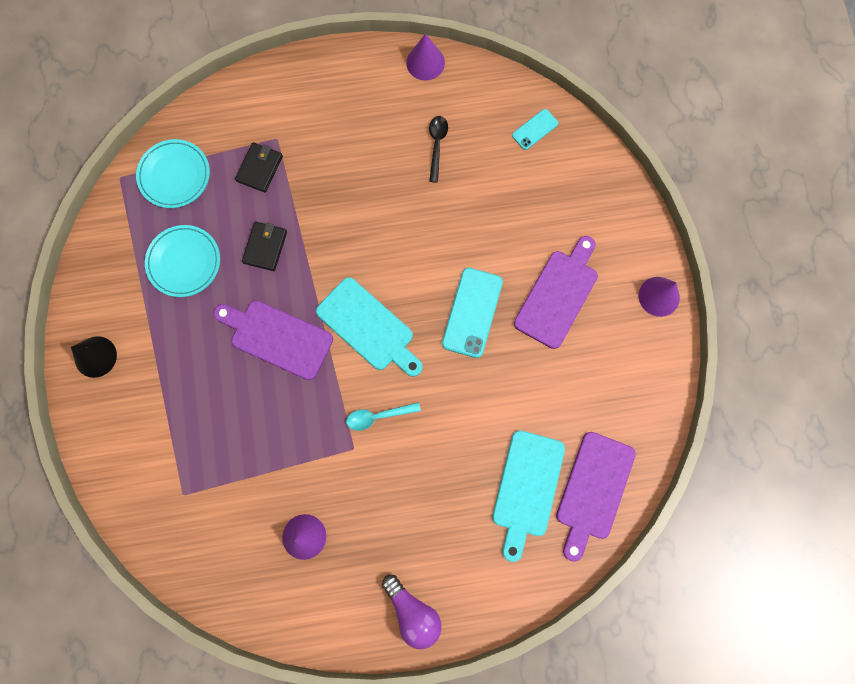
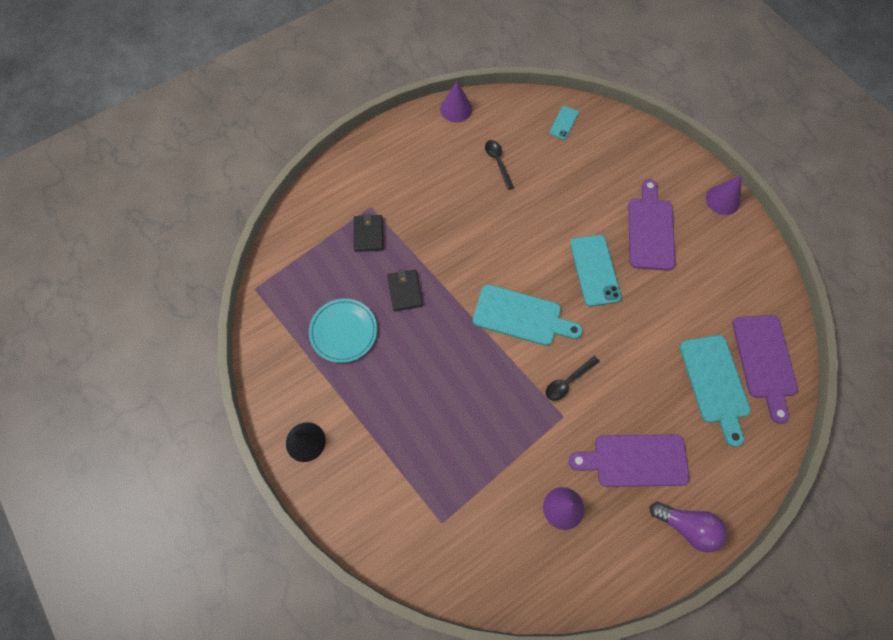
camera: 25 degrees left, 10 degrees down
turquoise plate [136,139,210,208] -> none
purple cutting board [214,300,333,380] -> purple cutting board moved to [569,434,690,487]
turquoise spoon [346,402,421,431] -> black spoon [546,356,600,401]

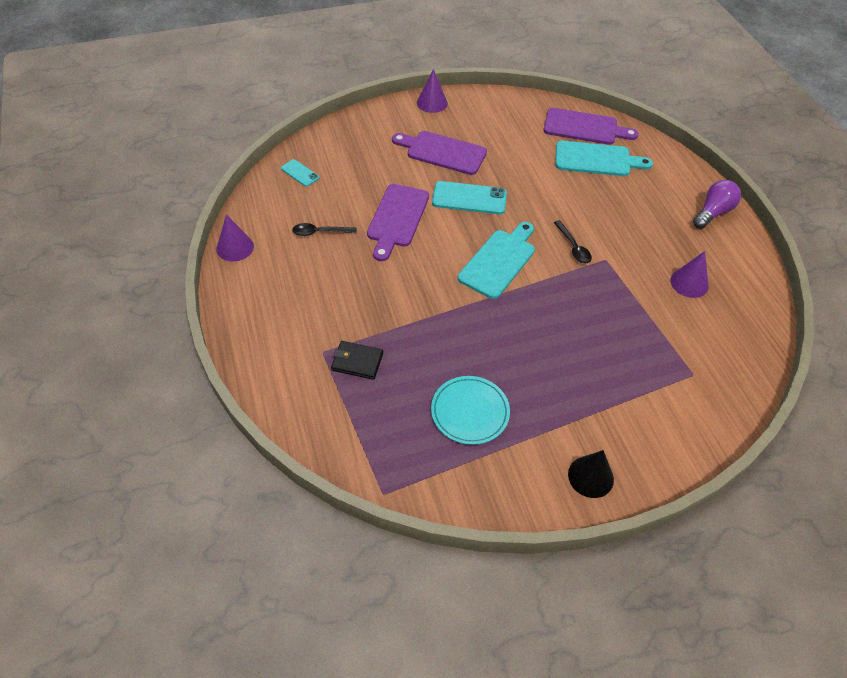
camera: 75 degrees left, 15 degrees down
black wallet [387,270,423,311] -> none
purple cutting board [569,434,690,487] -> purple cutting board moved to [367,184,429,261]

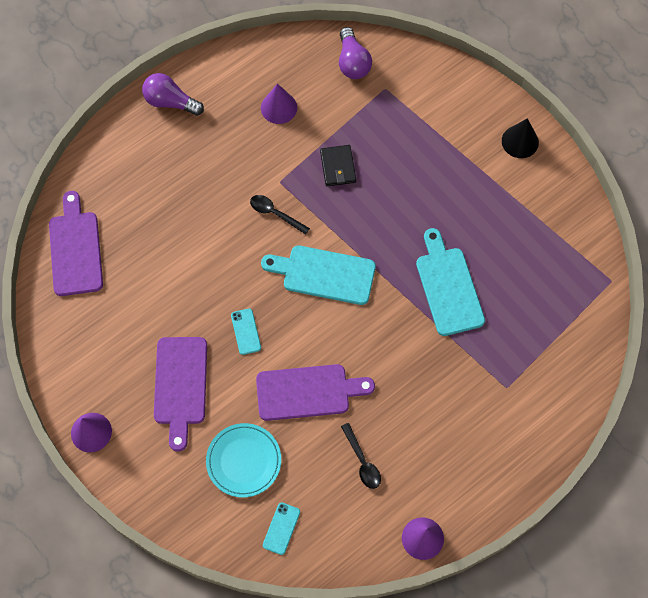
camera: 110 degrees left, 15 degrees up
black wallet [331,341,383,380] -> black wallet moved to [320,145,356,186]
turquoise plate [431,376,510,445] -> turquoise plate moved to [206,423,281,497]
turquoise phone [432,181,507,214] -> turquoise phone [231,308,261,355], size x0.56
black spoon [554,220,592,263] -> black spoon turned 105 degrees counterclockwise [250,195,310,235]
turquoise cutting board [555,141,653,176] -> turquoise cutting board moved to [416,228,485,336]
none -> purple light bulb [339,27,372,79]

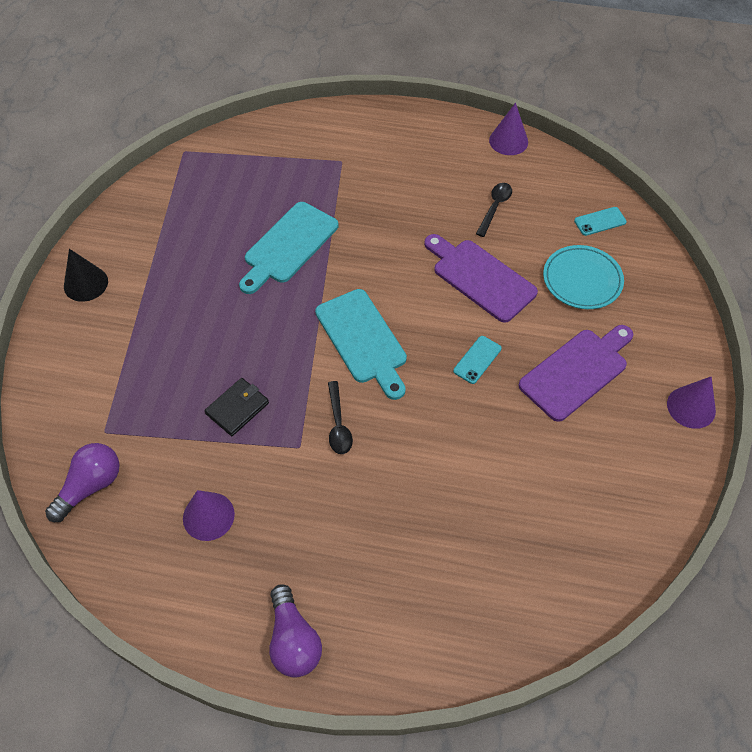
camera: 130 degrees left, 10 degrees down
purple cutting board [49,191,103,296] -> none

